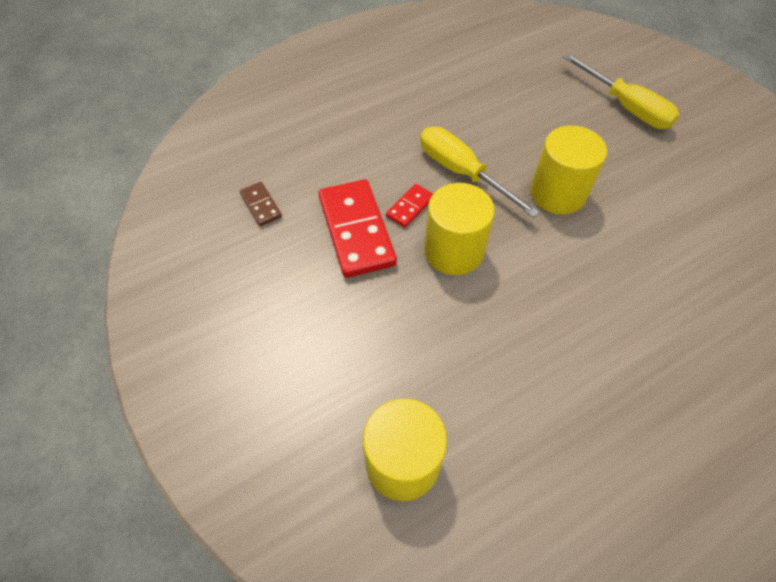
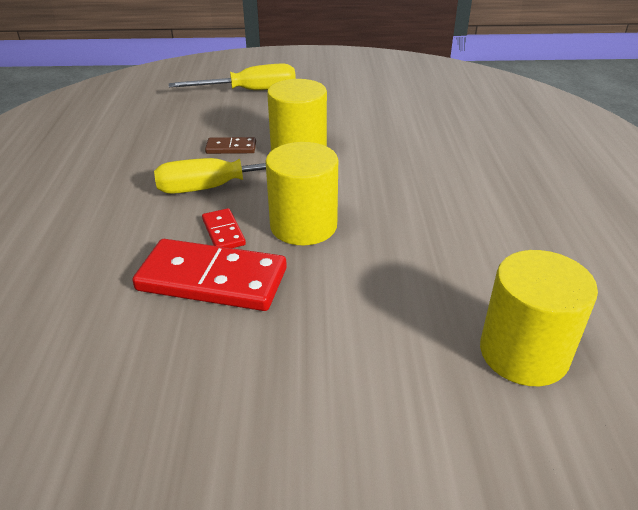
camera: 60 degrees left, 20 degrees down
brown domino [240,182,282,226] -> brown domino moved to [205,137,256,154]

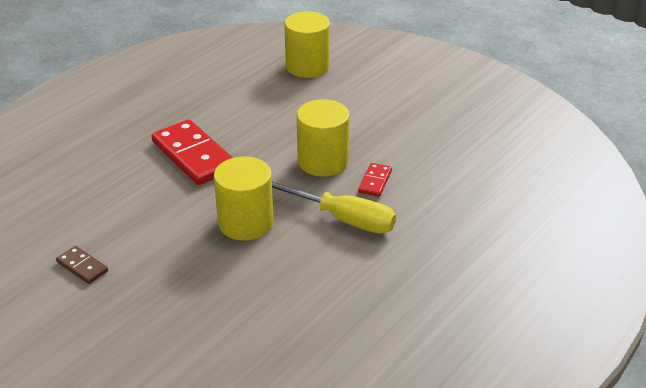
camera: 140 degrees left, 0 degrees up
red domino [132,239,287,311] -> red domino moved to [152,119,233,185]
yellow screwdriver [169,63,296,90] -> none
brown domino [205,137,256,154] -> brown domino moved to [56,246,108,284]

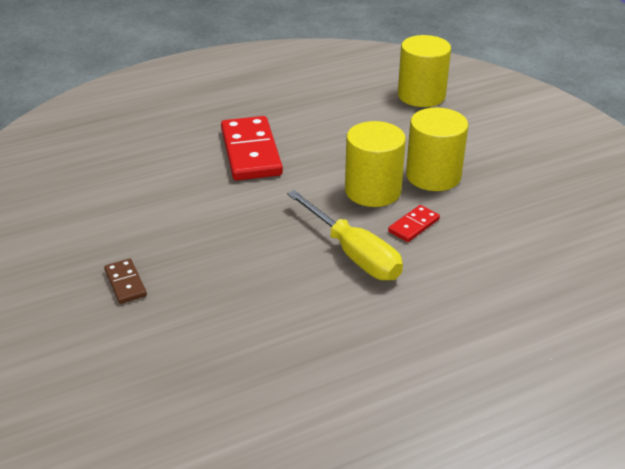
camera: 25 degrees right, 0 degrees up
brown domino [56,246,108,284] -> brown domino moved to [104,259,147,304]
yellow cylinder [214,156,273,241] -> yellow cylinder moved to [406,108,468,191]

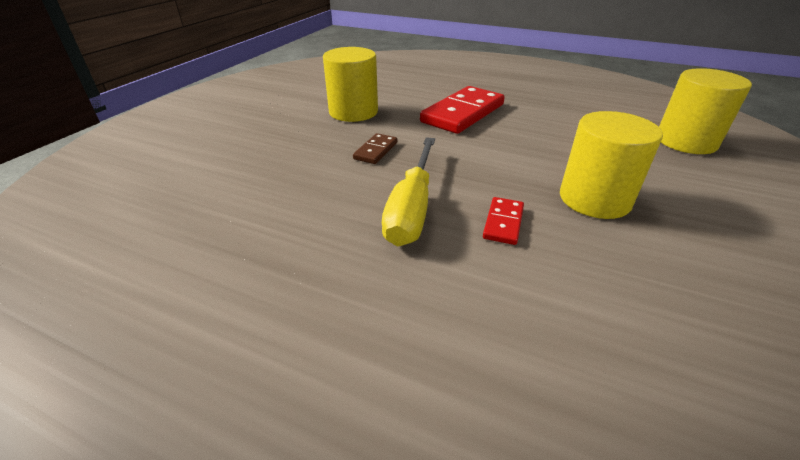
camera: 50 degrees right, 0 degrees up
brown domino [104,259,147,304] -> brown domino moved to [353,133,397,164]
yellow cylinder [345,121,406,207] -> yellow cylinder moved to [323,47,378,122]
red domino [388,205,440,242] -> red domino turned 75 degrees counterclockwise [483,197,524,245]

